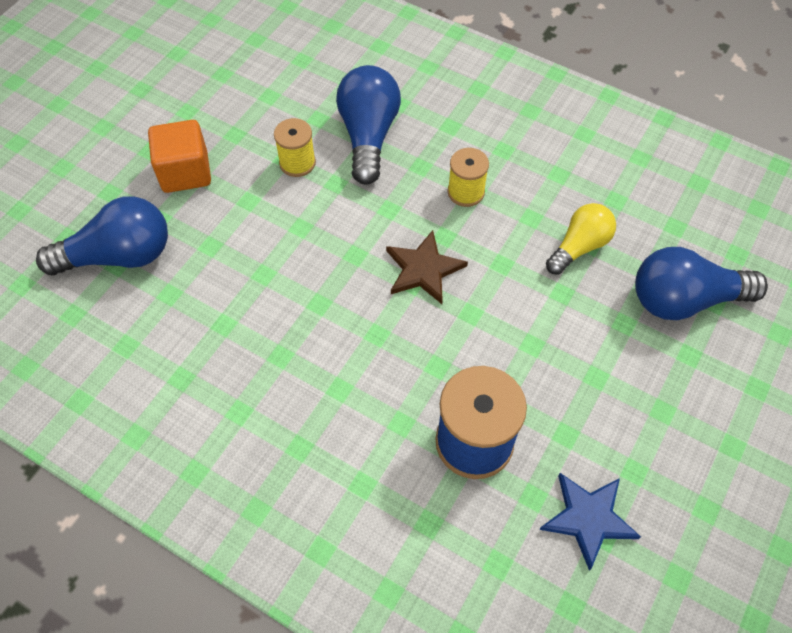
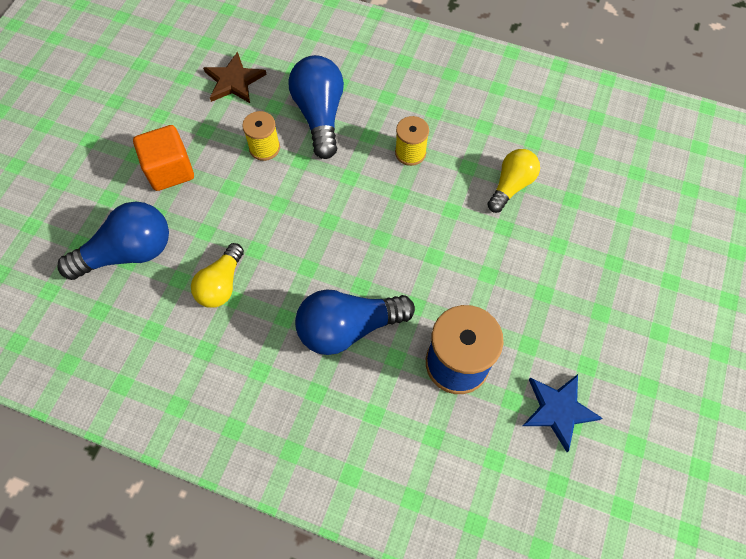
camera: 10 degrees left, 5 degrees up
brown star [386,230,468,304] -> brown star moved to [203,51,267,103]
blue light bulb [635,247,768,320] -> blue light bulb moved to [295,289,415,355]
none -> yellow light bulb [191,243,244,308]

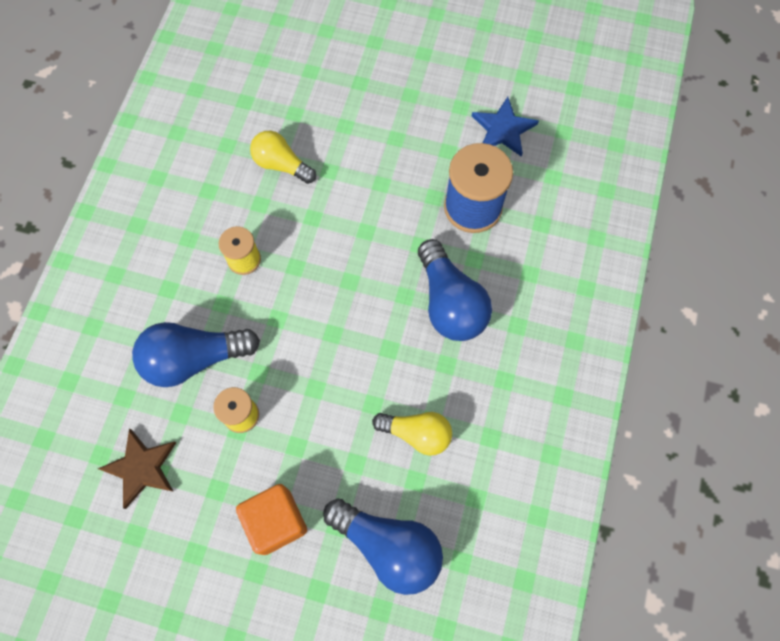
camera: 95 degrees left, 5 degrees up
blue light bulb [58,201,169,280] -> blue light bulb turned 150 degrees clockwise [323,499,443,595]

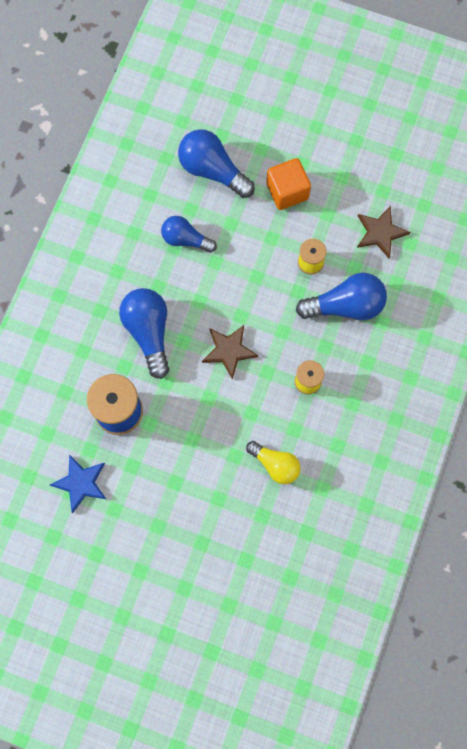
camera: 175 degrees left, 5 degrees up
yellow light bulb [372,412,452,456] -> blue light bulb [161,216,217,253]
none -> brown star [202,325,259,380]

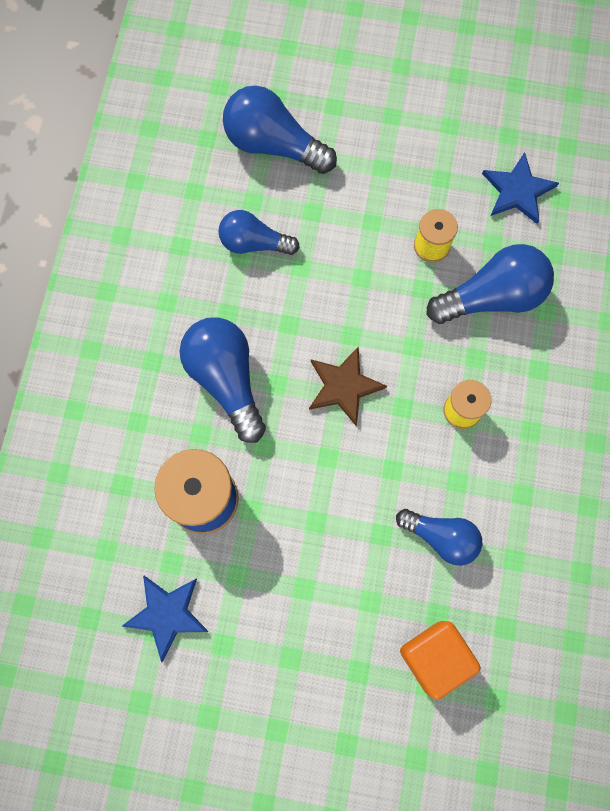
camera: 10 degrees left, 0 degrees up
yellow light bulb [246,441,300,484] -> blue light bulb [396,509,482,566]
orange cube [266,158,311,210] -> orange cube moved to [400,621,481,700]
brown star [357,206,410,259] -> blue star [482,152,559,224]

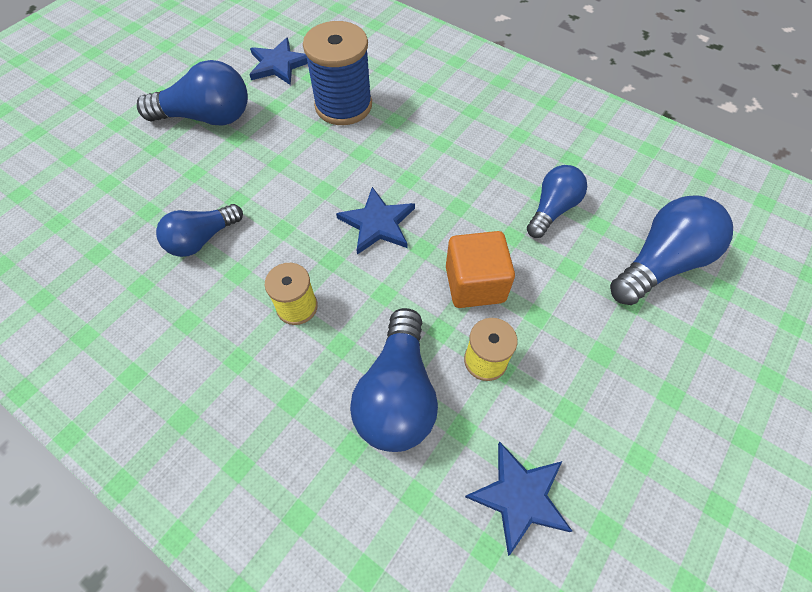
camera: 115 degrees right, 15 degrees down
blue light bulb [180,317,266,443] -> blue light bulb moved to [137,60,248,126]
brown star [309,346,387,426] -> blue star [336,187,415,255]
orange cube [400,621,481,700] -> orange cube moved to [446,231,515,308]

